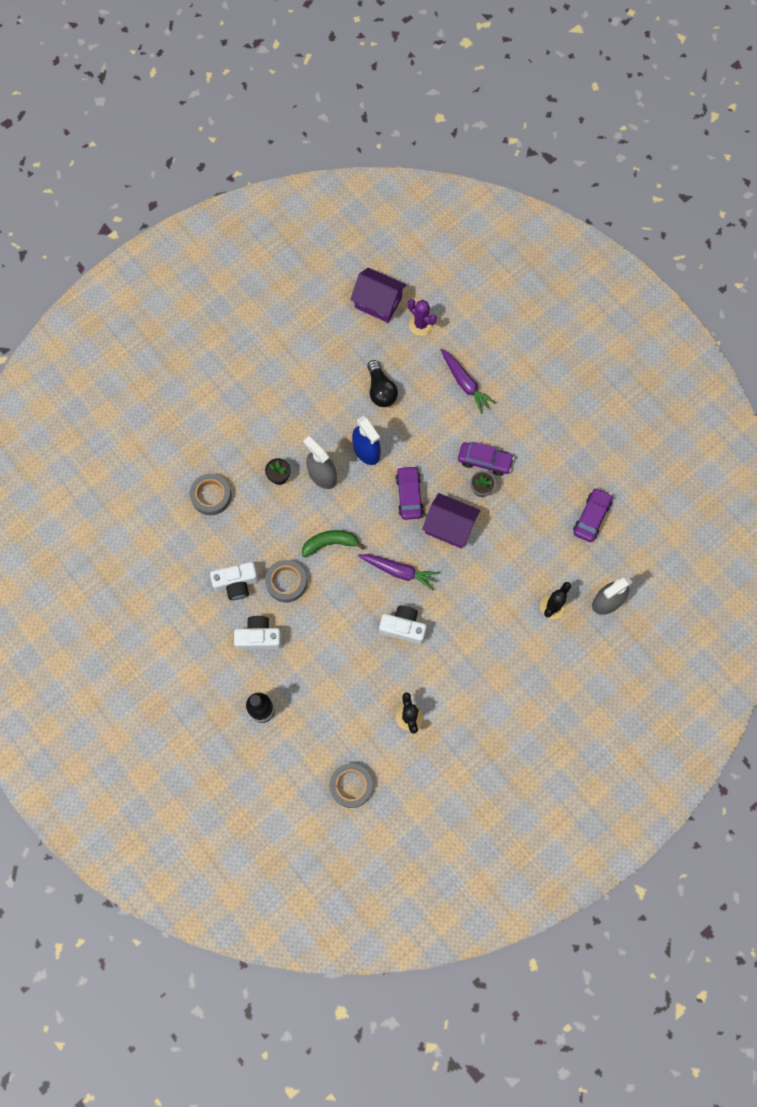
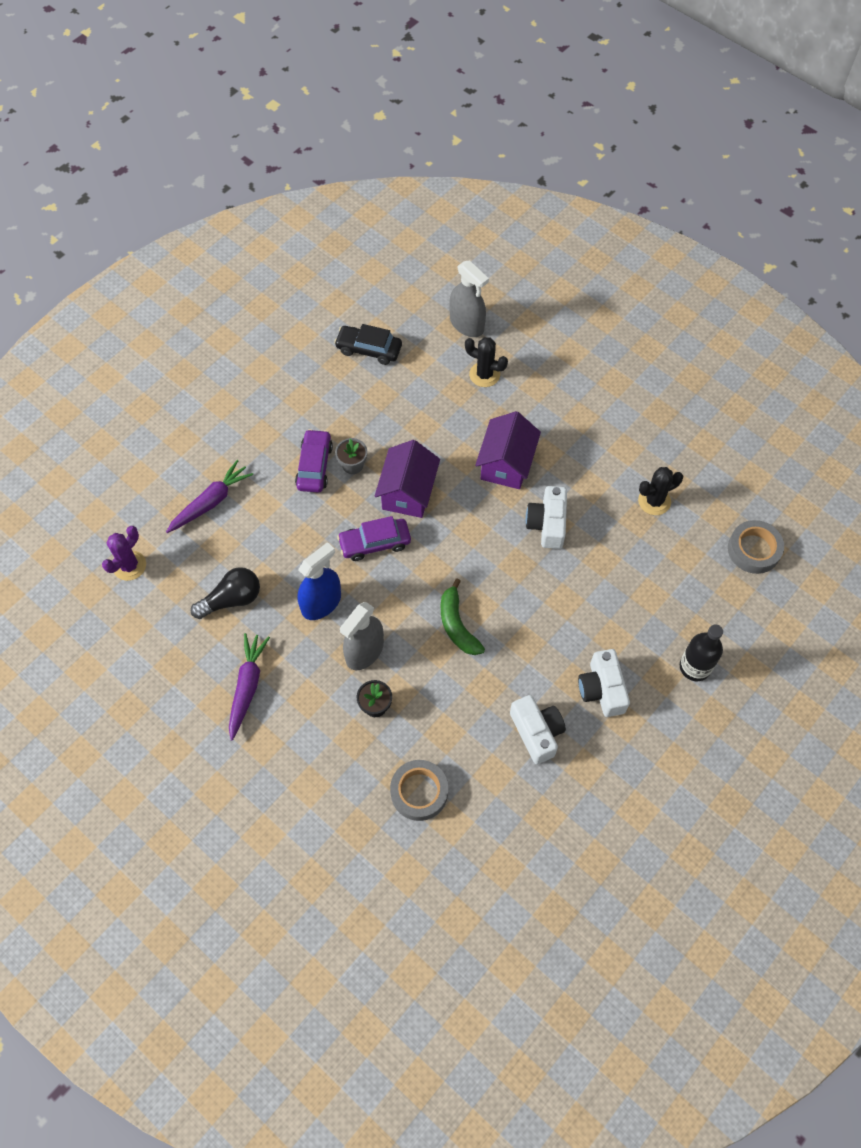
camera: 100 degrees left, 10 degrees down
grey tape [265,560,307,602] -> none
purple house [350,268,406,323] -> purple house moved to [475,411,541,489]
purple carrot [358,554,440,590] -> purple carrot moved to [229,633,270,741]
purple car [573,488,613,542] -> black car [334,324,402,365]

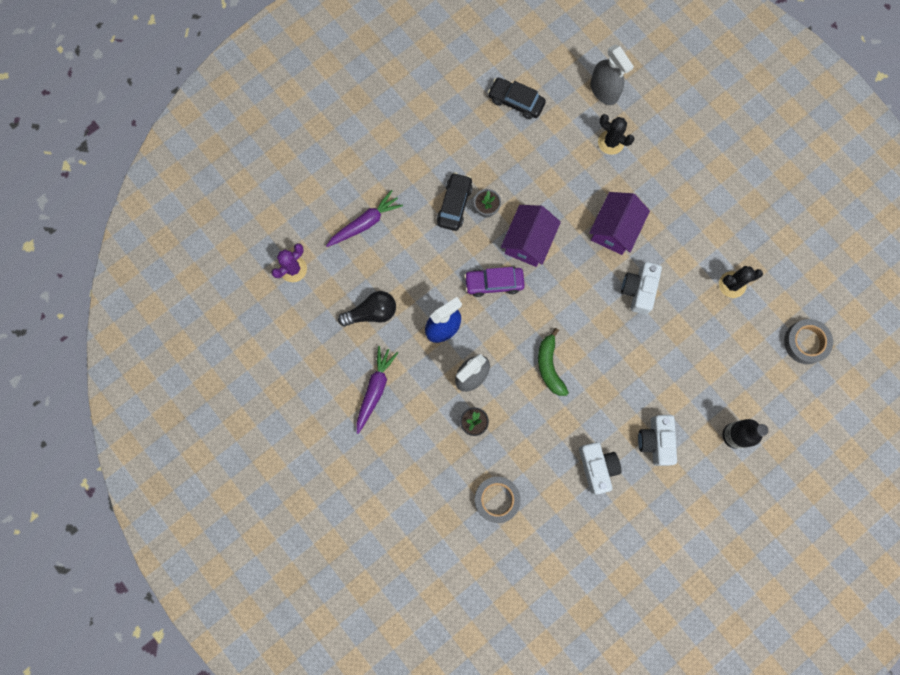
camera: 10 degrees right, 15 degrees up
purple car [295,429,333,493] -> black car [437,172,473,231]

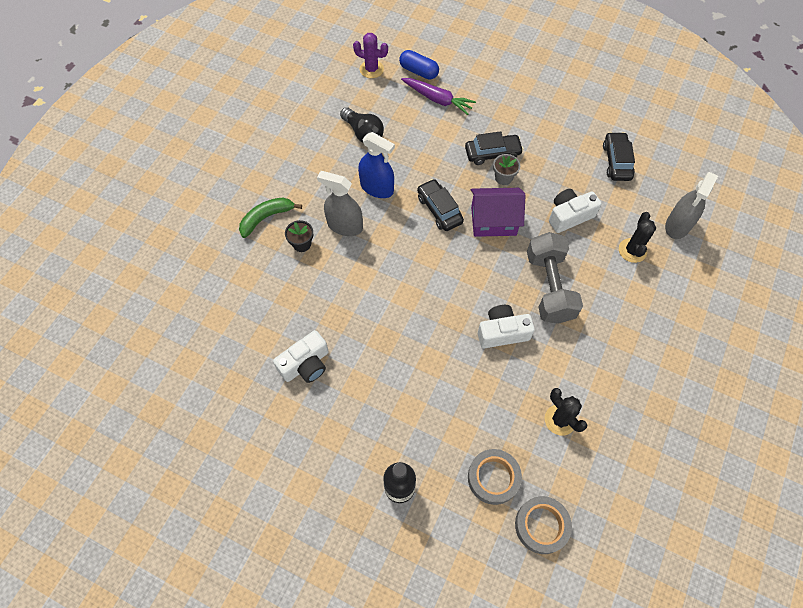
camera: 65 degrees right, 15 degrees down
purple carrot [356,346,398,434] -> none
purple car [464,267,525,297] -> black car [417,179,464,231]
grey tape [475,477,521,523] -> grey tape moved to [468,449,522,505]
green banana [538,328,569,396] -> green banana moved to [239,197,302,238]
purple house [589,192,650,255] -> grey dumbbell [527,232,583,324]
white camera [638,415,677,466] -> white camera moved to [549,189,602,233]
none -> blue capsule [399,50,439,80]

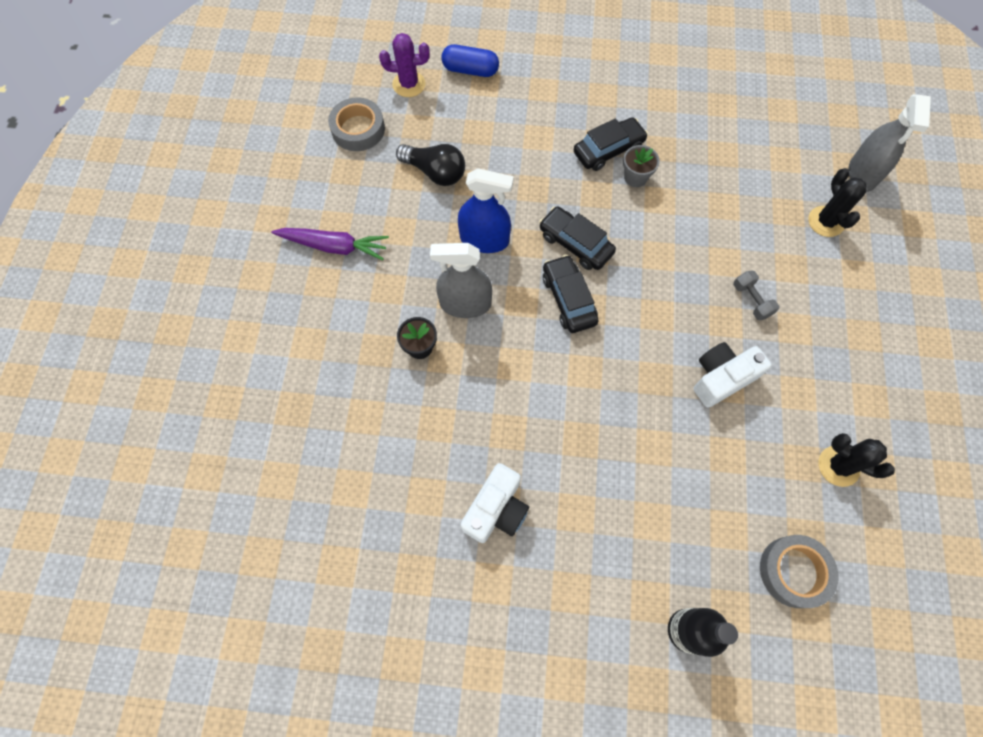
camera: 20 degrees left, 5 degrees up
green banana [239,197,302,238] -> none
purple carrot [401,78,476,115] -> purple carrot moved to [271,228,389,260]
purple house [471,188,526,237] -> none
grey tape [515,496,572,554] -> grey tape moved to [328,97,385,151]
grey dumbbell [527,232,583,324] -> grey dumbbell [733,270,780,320], size x0.44
white camera [549,189,602,233] -> none
black car [603,132,635,181] -> black car moved to [543,255,599,333]

